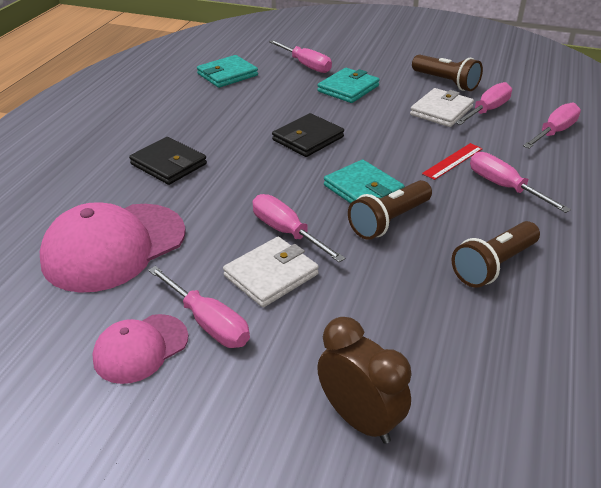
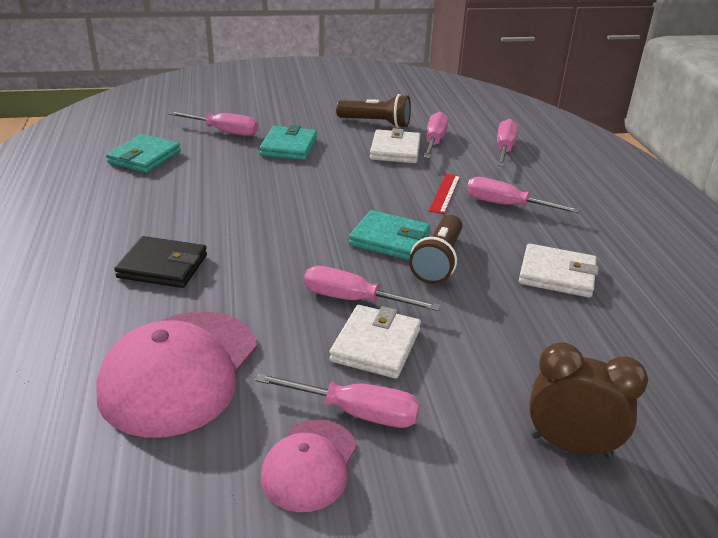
camera: 30 degrees left, 5 degrees down
black wallet [272,113,344,157] -> none
brown flashlight [452,221,540,288] -> white wallet [519,244,599,298]

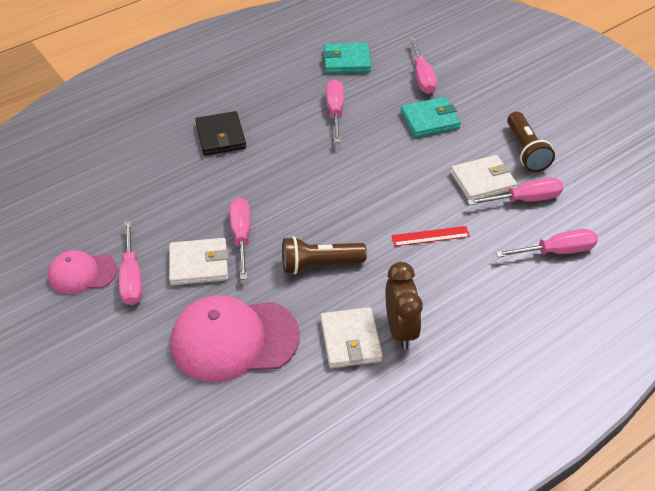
camera: 65 degrees right, 15 degrees up
pink cap [96,311,257,438] -> pink cap moved to [171,295,300,382]
turquoise wallet [349,210,430,260] -> none
pink screwdriver [467,177,581,213] -> pink screwdriver moved to [326,79,344,143]
brown clock [529,342,648,458] -> brown clock moved to [385,262,423,349]

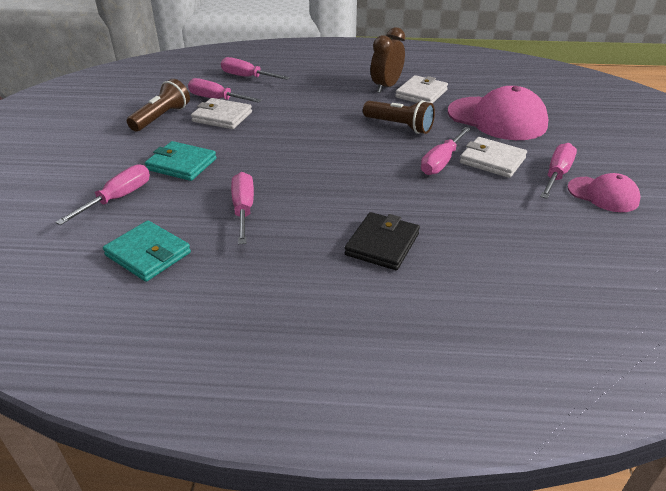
camera: 140 degrees left, 10 degrees down
pink screwdriver [326,79,344,143] -> pink screwdriver turned 135 degrees clockwise [231,172,254,244]
red ruler [392,226,470,246] -> none

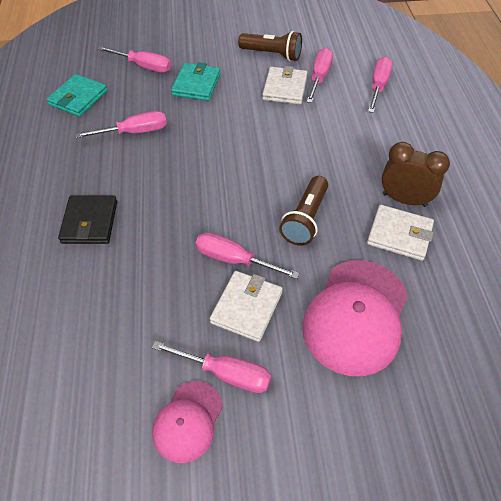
camera: 80 degrees right, 15 degrees up
black wallet [345,212,420,270] -> black wallet turned 75 degrees clockwise [58,195,117,244]

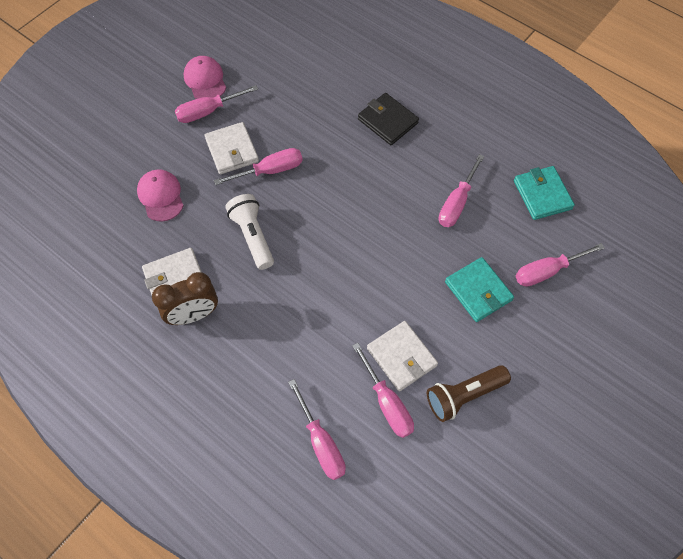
camera: 135 degrees right, 10 degrees up
brown flashlight [279,176,328,246] -> white flashlight [225,194,274,270]
pink cap [302,260,408,376] -> pink cap [137,170,184,221], size x0.56

